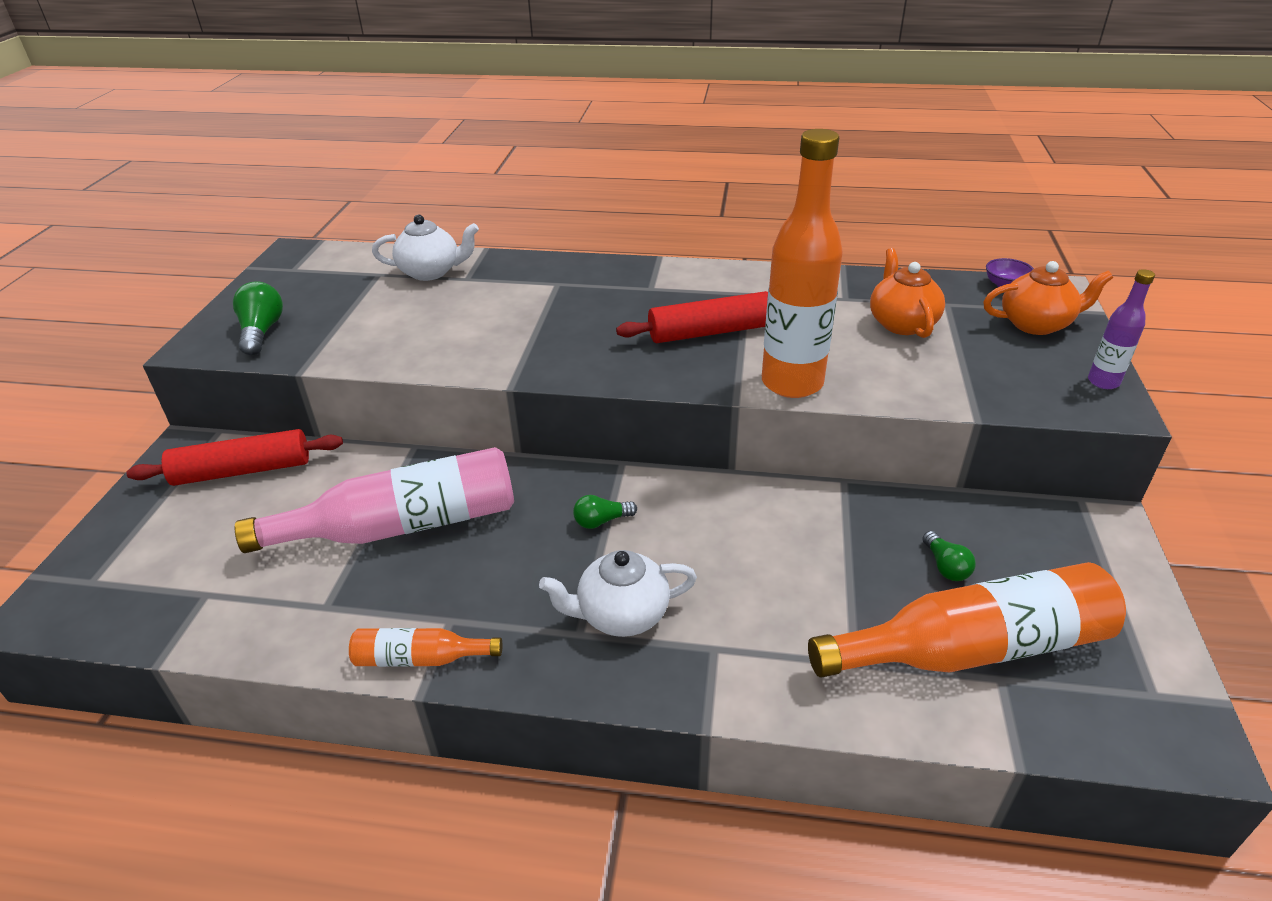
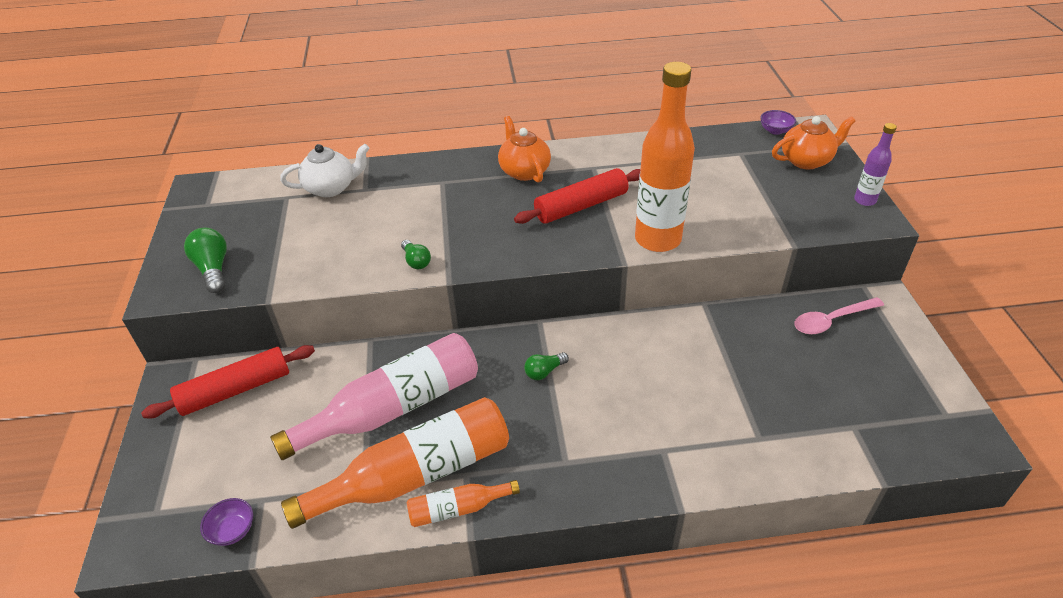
camera: 15 degrees left, 5 degrees up
white teapot [539,550,697,637] -> none
orange bottle [808,562,1126,678] -> orange bottle moved to [281,397,509,529]
orange teapot [870,248,945,338] -> orange teapot moved to [498,116,551,183]
green light bulb [922,531,976,581] -> green light bulb moved to [401,240,431,269]
none -> purple bowl [200,498,253,546]
none -> pink spoon [794,297,884,335]

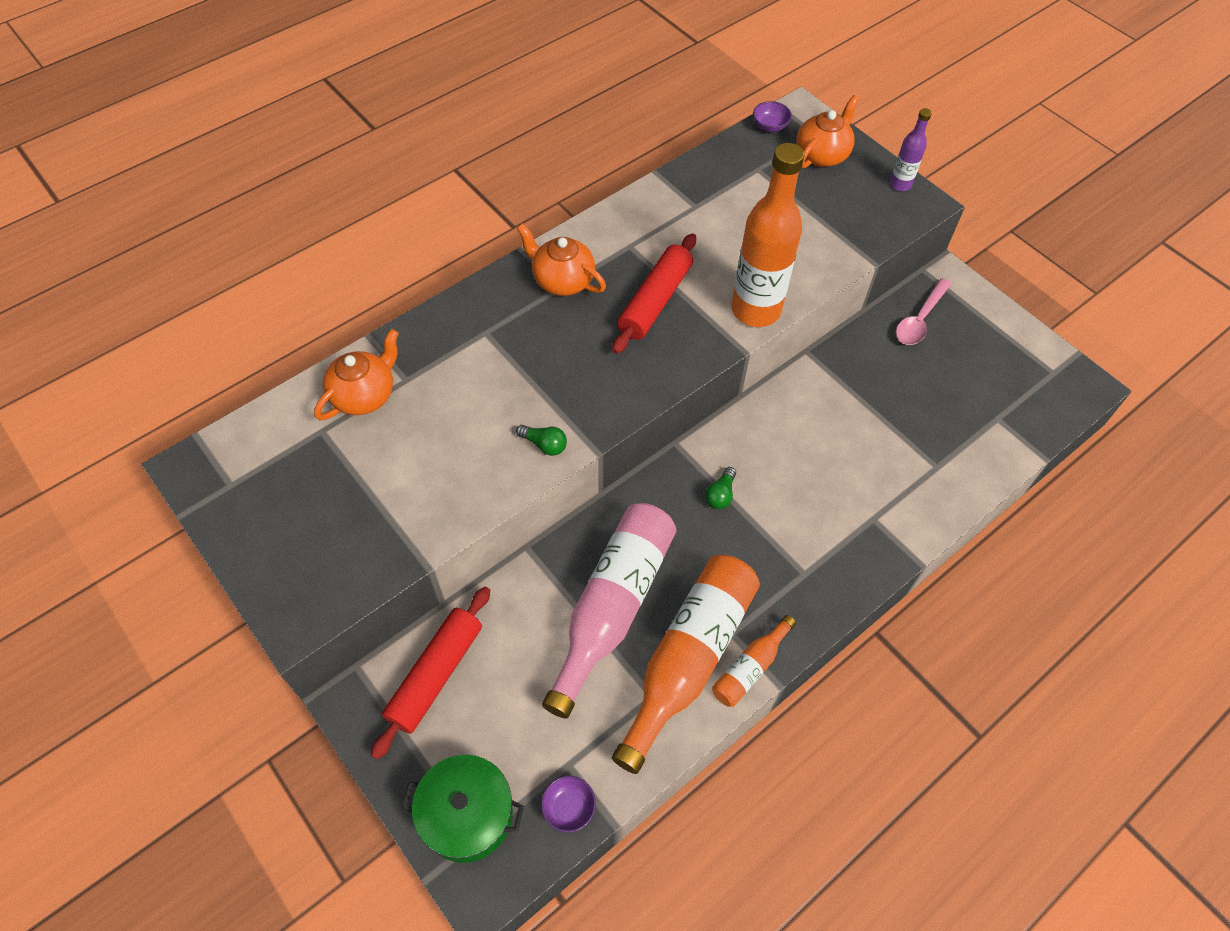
camera: 35 degrees left, 15 degrees up
green light bulb [184,228,227,293] -> none
white teapot [280,144,370,197] -> orange teapot [314,329,399,420]
none -> green pot [402,755,524,863]

